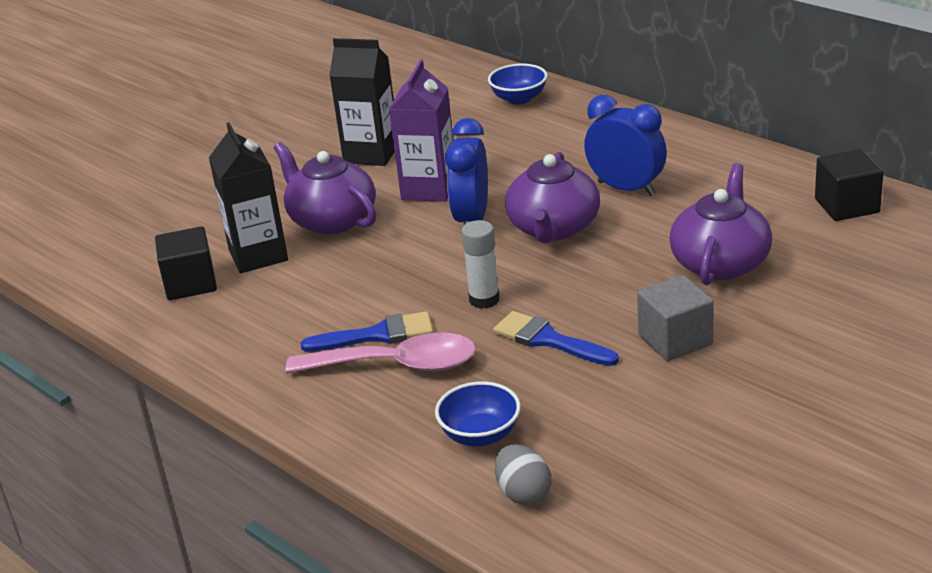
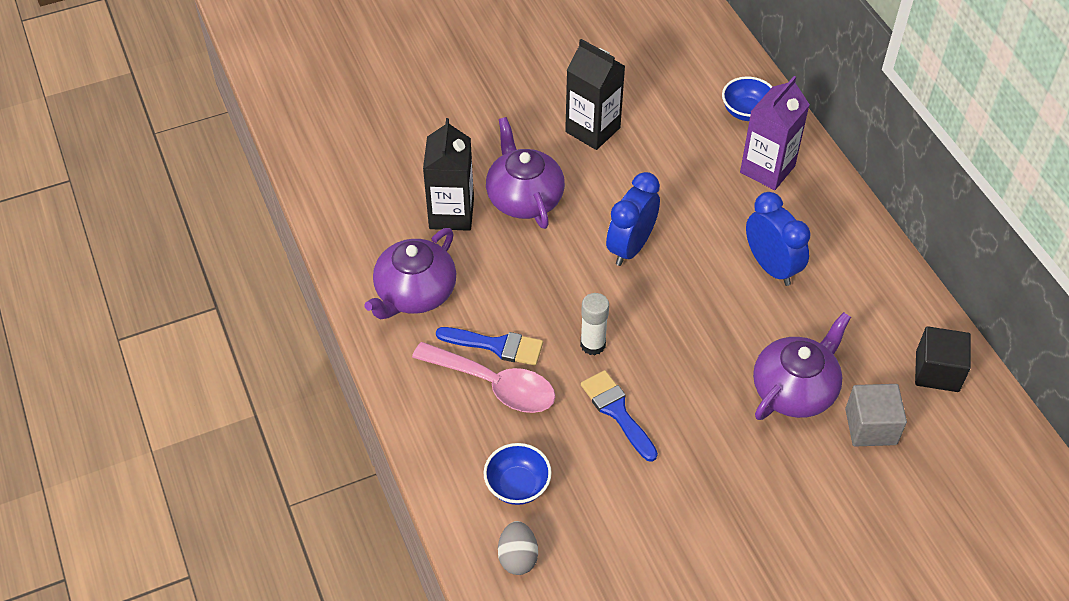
camera: 20 degrees right, 20 degrees up
black cube [155,226,217,300] -> none
purple carton [389,60,453,202] -> purple carton moved to [740,76,810,190]
purple teapot [505,152,600,243] -> purple teapot moved to [365,228,456,320]
grey cube [637,275,713,361] -> grey cube moved to [845,384,907,447]

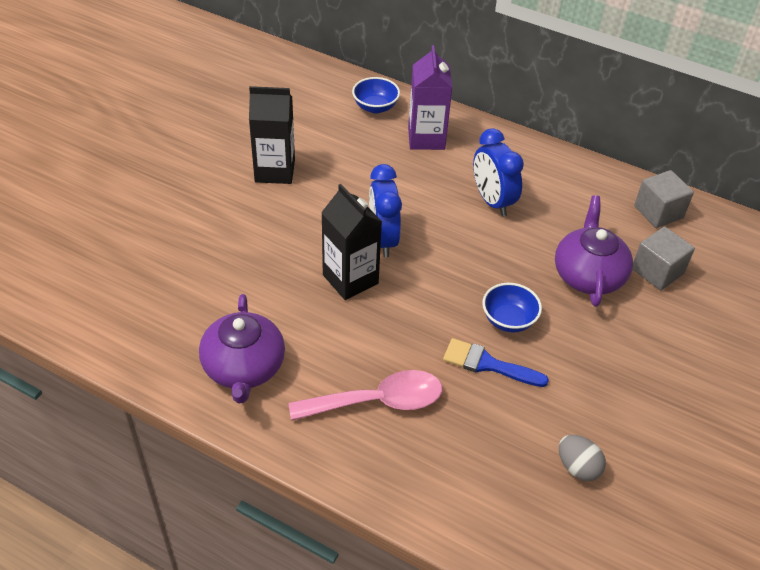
camera: 40 degrees left, 5 degrees down
black carton [423,118,474,231] -> black carton moved to [321,184,382,300]
blue brush [436,327,543,366] -> none
blue bowl [483,443,552,505] -> blue bowl moved to [482,283,542,332]
purple teapot [486,117,565,229] -> none
grey egg [498,521,538,575] -> grey egg moved to [559,435,606,481]
white glue stick [580,293,609,355] -> none
blue clock [746,192,810,286] -> blue clock turned 135 degrees counterclockwise [473,128,524,216]
black cube [915,326,971,392] -> grey cube [634,170,694,228]

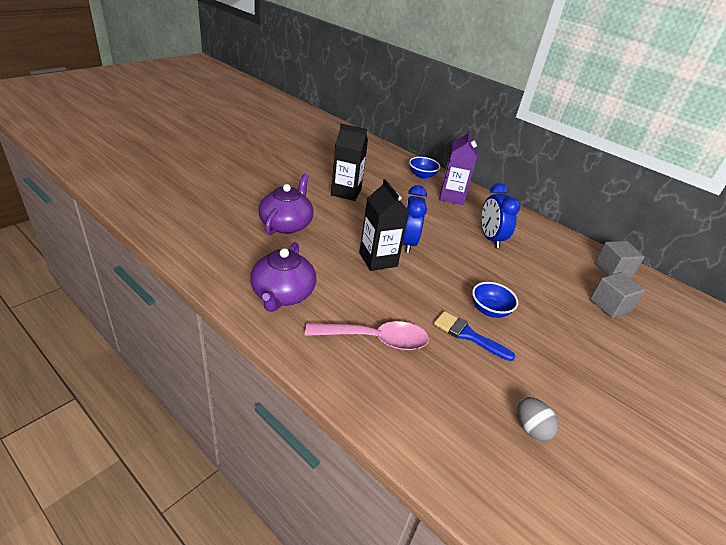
camera: 10 degrees right, 10 degrees down
purple teapot [555,195,633,307] -> purple teapot moved to [259,174,314,235]

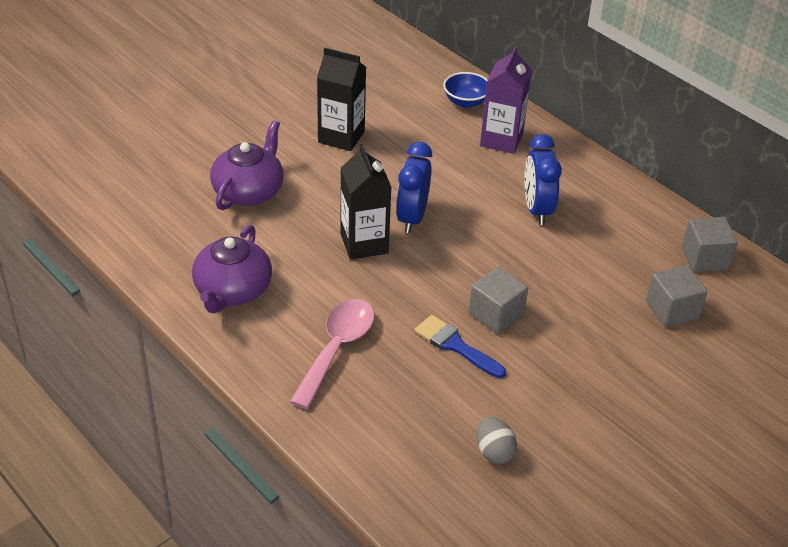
camera: 10 degrees right, 5 degrees up
pink spoon [305,321,429,350] -> pink spoon turned 75 degrees counterclockwise [289,299,375,409]
blue bowl [472,282,518,318] -> grey cube [468,267,528,334]

